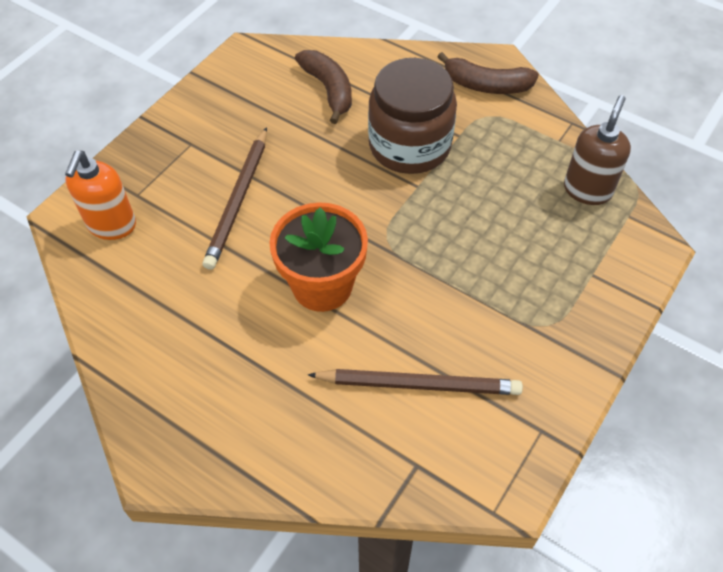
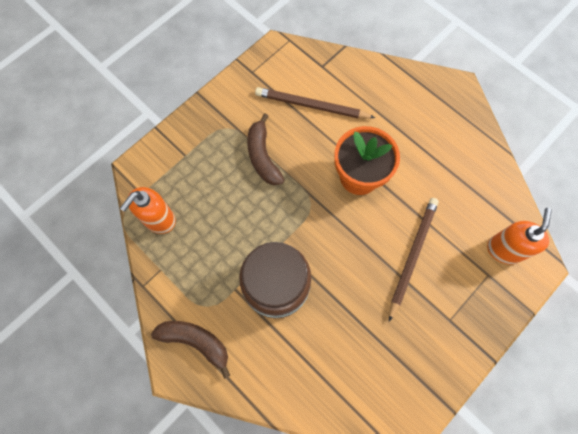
camera: 170 degrees left, 15 degrees up
brown banana [295,50,352,124] -> brown banana moved to [247,113,284,185]
brown soap dispenser [564,95,631,205] -> orange soap dispenser [120,187,176,234]

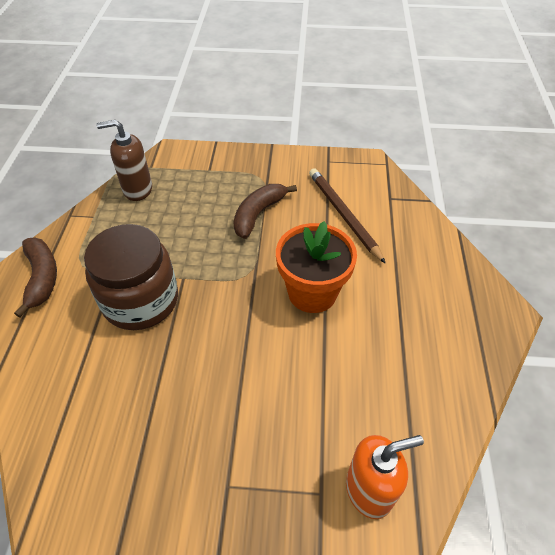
camera: 50 degrees right, 20 degrees down
orange soap dispenser [120,187,176,234] -> brown soap dispenser [96,120,152,201]
brown pencil [389,198,439,322] -> none

